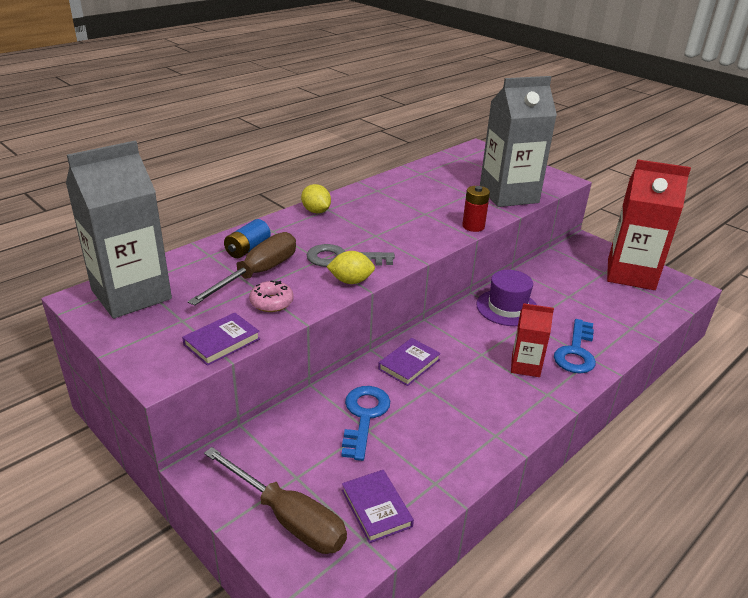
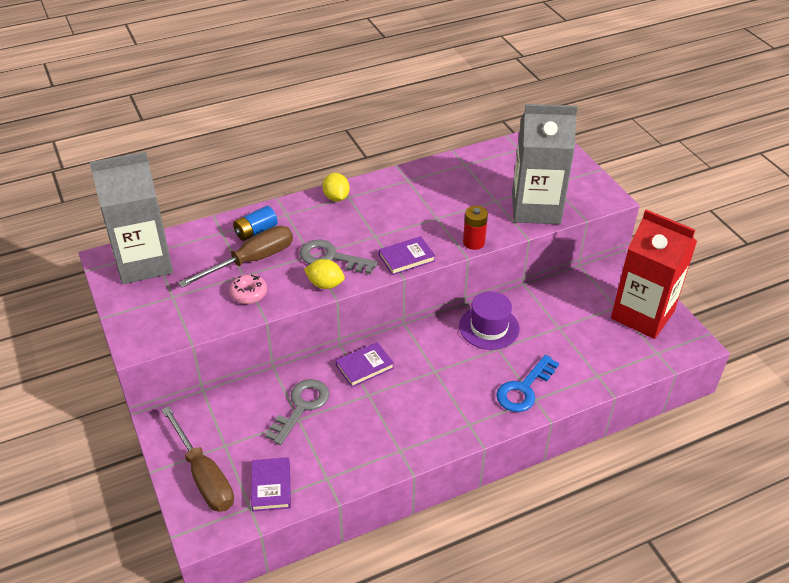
camera: 20 degrees right, 10 degrees up
purple book [182,313,260,366] -> purple book moved to [379,236,435,275]
blue key [341,386,390,461] -> grey key [265,379,329,445]
red carton [511,303,554,377] -> none

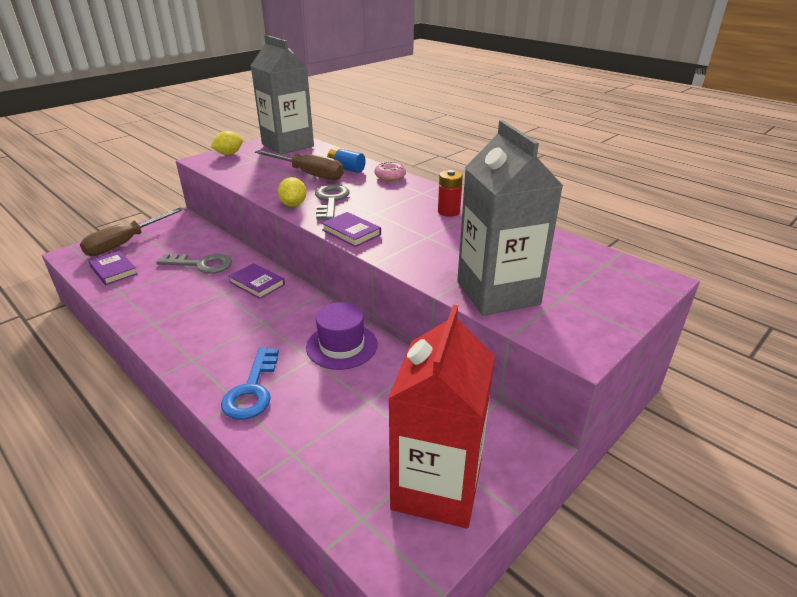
camera: 70 degrees right, 10 degrees down
pink donut [229,274,267,304] -> pink donut moved to [375,161,406,181]
purple book [251,457,291,512] -> purple book turned 75 degrees clockwise [88,251,138,285]
yellow lemon [323,173,350,202] -> yellow lemon moved to [211,131,243,155]
red battery [463,206,488,250] -> red battery moved to [438,170,463,217]
blue key [496,355,559,412] -> blue key turned 105 degrees counterclockwise [221,347,279,420]

